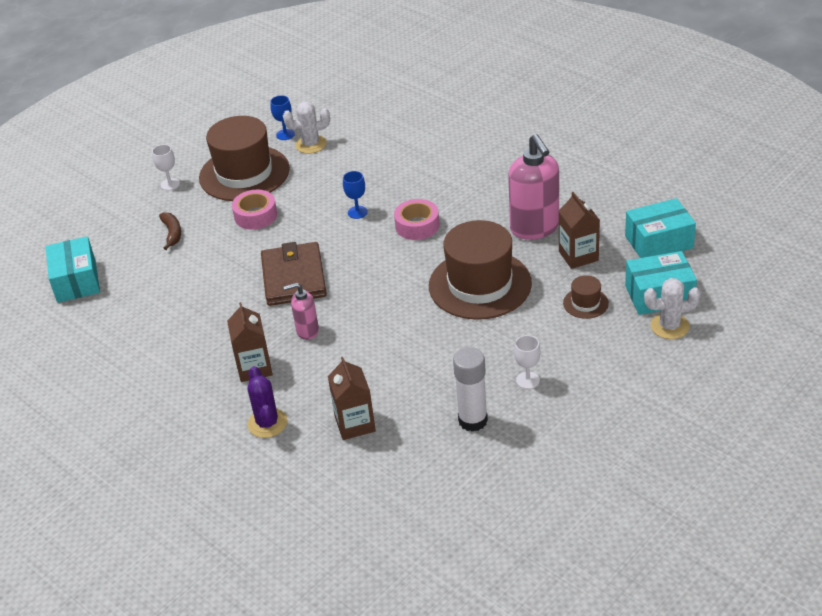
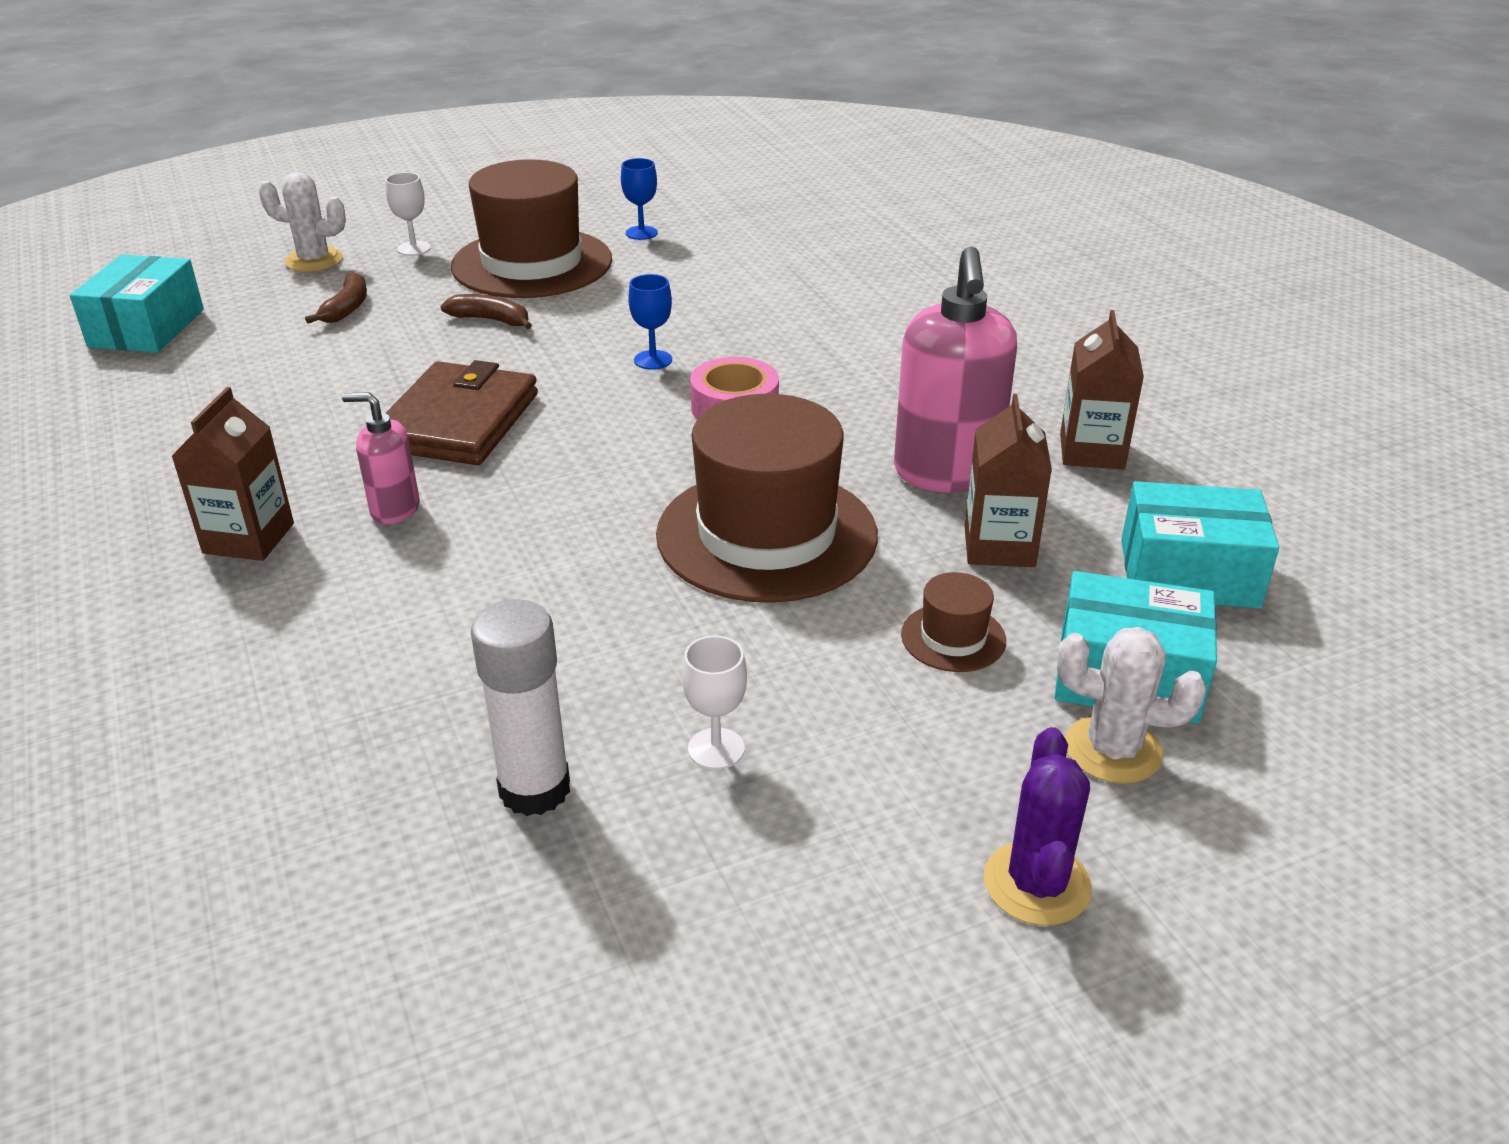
camera: 20 degrees right, 5 degrees down
pink tape [232,190,277,230] -> brown banana [441,294,532,329]
purple cactus [247,366,287,438] -> purple cactus moved to [984,727,1092,926]
white cactus [283,101,330,154] -> white cactus moved to [258,172,346,272]
brown carton [328,357,376,440] -> brown carton moved to [1060,310,1144,469]

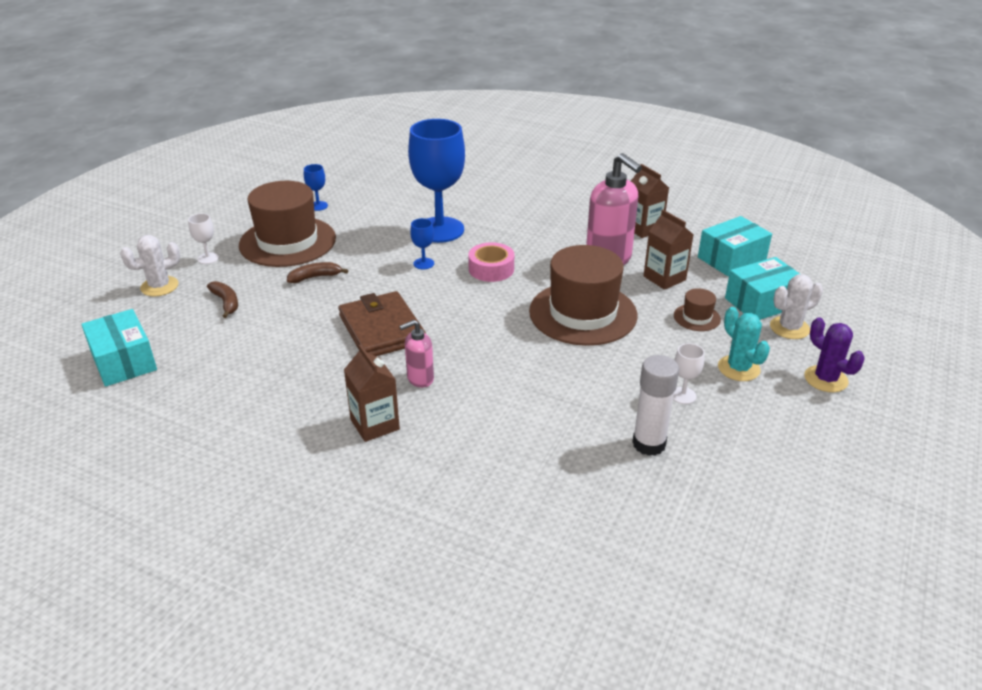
camera: 40 degrees left, 0 degrees up
none -> blue goblet [408,119,465,243]
none -> turquoise cactus [718,307,770,381]

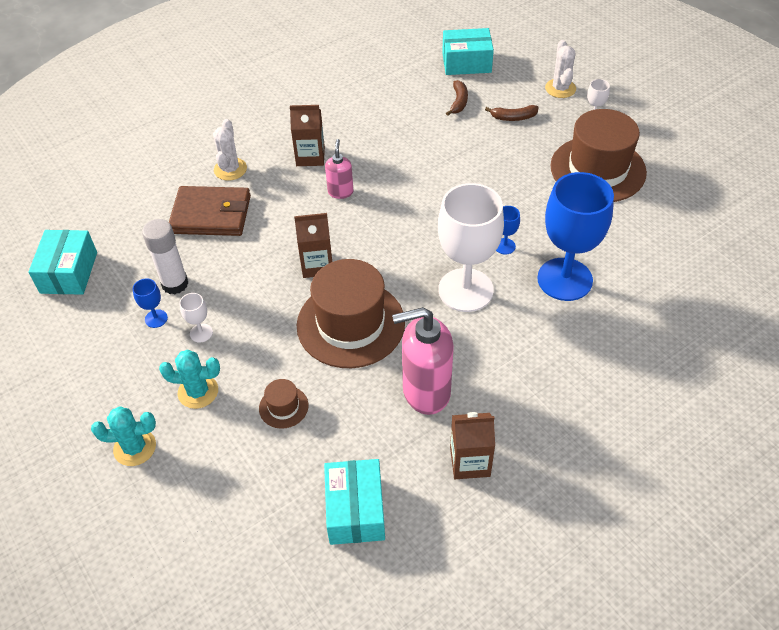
camera: 120 degrees right, 15 degrees up
brown banana [287,262,348,283] -> brown banana moved to [446,80,468,116]
blue goblet [304,164,328,211] -> blue goblet moved to [133,278,168,328]
brown wallet [338,291,426,356] -> brown wallet moved to [169,186,251,236]
pink tape [468,242,514,282] -> white goblet [438,183,504,312]
brown carton [644,210,693,290] -> brown carton moved to [294,213,332,278]
turquoise box [725,257,800,320] -> turquoise box moved to [28,230,97,295]
white cactus [770,274,823,339] -> white cactus moved to [213,119,247,181]
purple cactus [804,318,865,392] -> turquoise cactus [91,406,156,466]

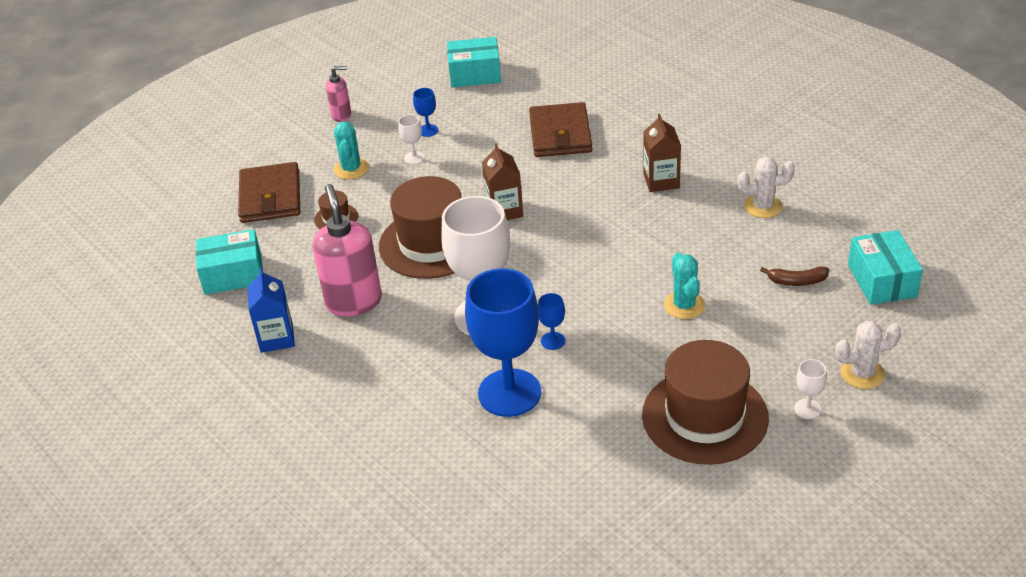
camera: 85 degrees right, 10 degrees down
turquoise cactus [91,406,156,466] -> turquoise cactus moved to [664,253,705,319]
white glue stick [142,219,188,294] -> none
white cactus [213,119,247,181] -> white cactus moved to [737,157,795,218]
pink soap dispenser [325,139,354,199] -> pink soap dispenser moved to [326,66,351,122]
brown carton [450,412,495,479] -> blue carton [247,268,295,353]
brown banana [485,105,539,121] -> none
none -> brown wallet [238,162,300,223]

